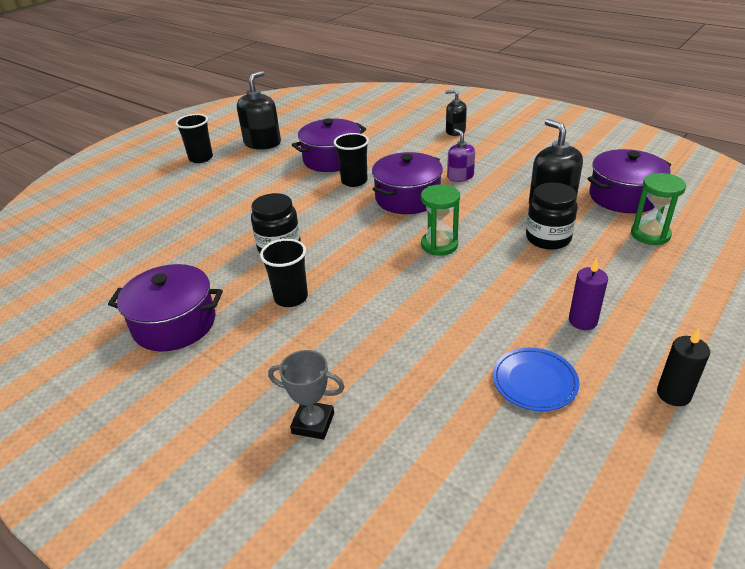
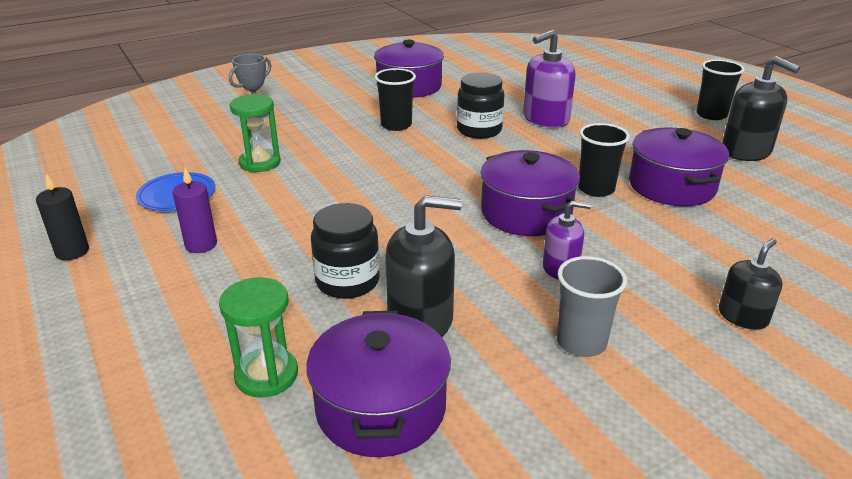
camera: 110 degrees right, 5 degrees down
green hourglass [421,185,460,256] -> green hourglass moved to [230,94,281,172]
none -> purple soap dispenser [523,30,576,128]
none -> grey cup [557,256,627,357]

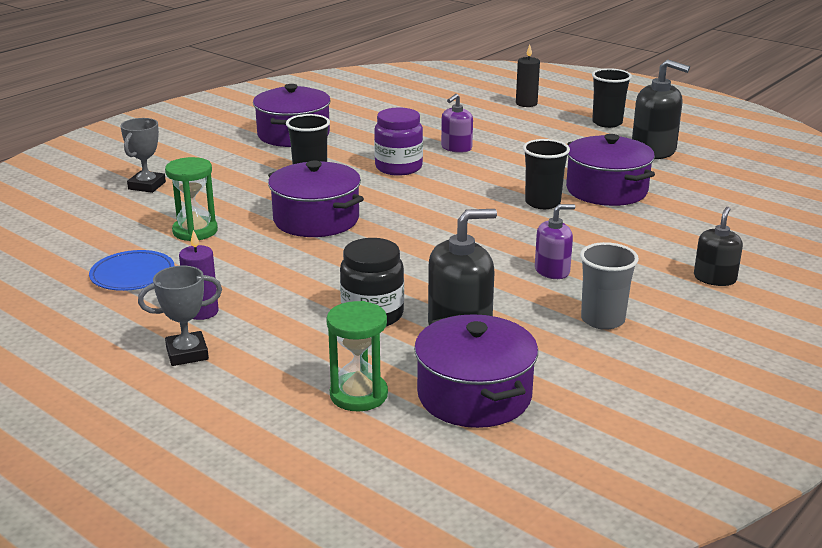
camera: 20 degrees left, 5 degrees down
black candle [36,173,89,260] -> black candle moved to [516,45,540,107]
black jar [457,72,505,139] -> purple jar [374,107,423,176]
purple pot [480,150,580,236] -> purple pot moved to [268,161,364,237]
purple soap dispenser [523,30,576,128] -> purple soap dispenser [441,94,473,153], size x0.61
none -> grey trophy [138,266,222,366]

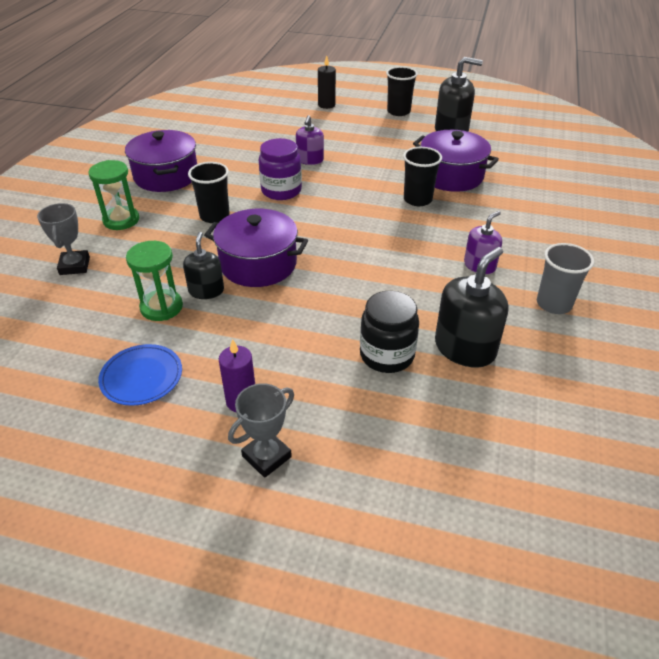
camera: 25 degrees left, 15 degrees up
green hourglass [326,301,388,412] -> green hourglass moved to [88,160,139,230]
purple pot [414,314,538,428] -> none
black soap dispenser [694,207,743,286] -> black soap dispenser moved to [183,232,224,299]

